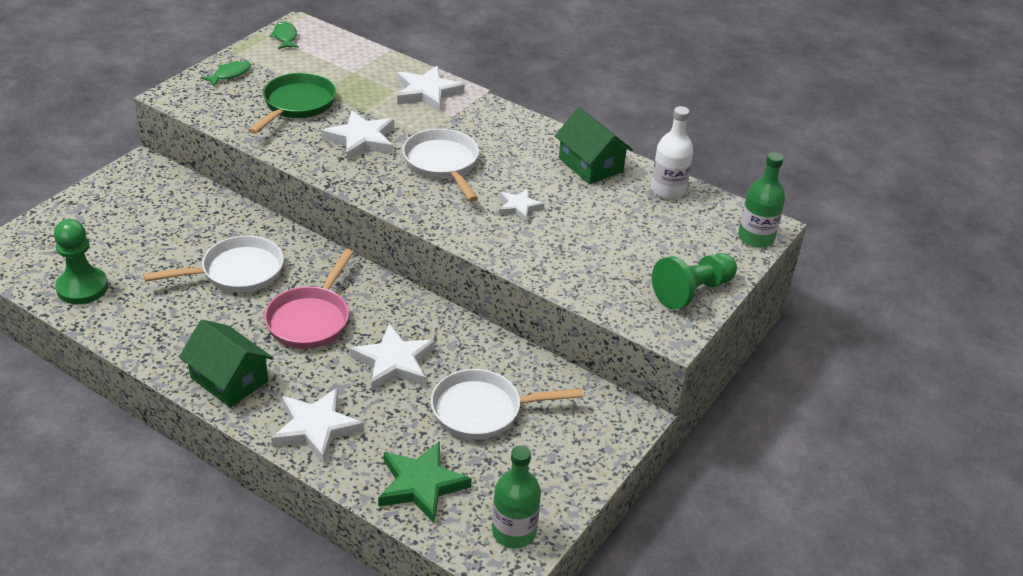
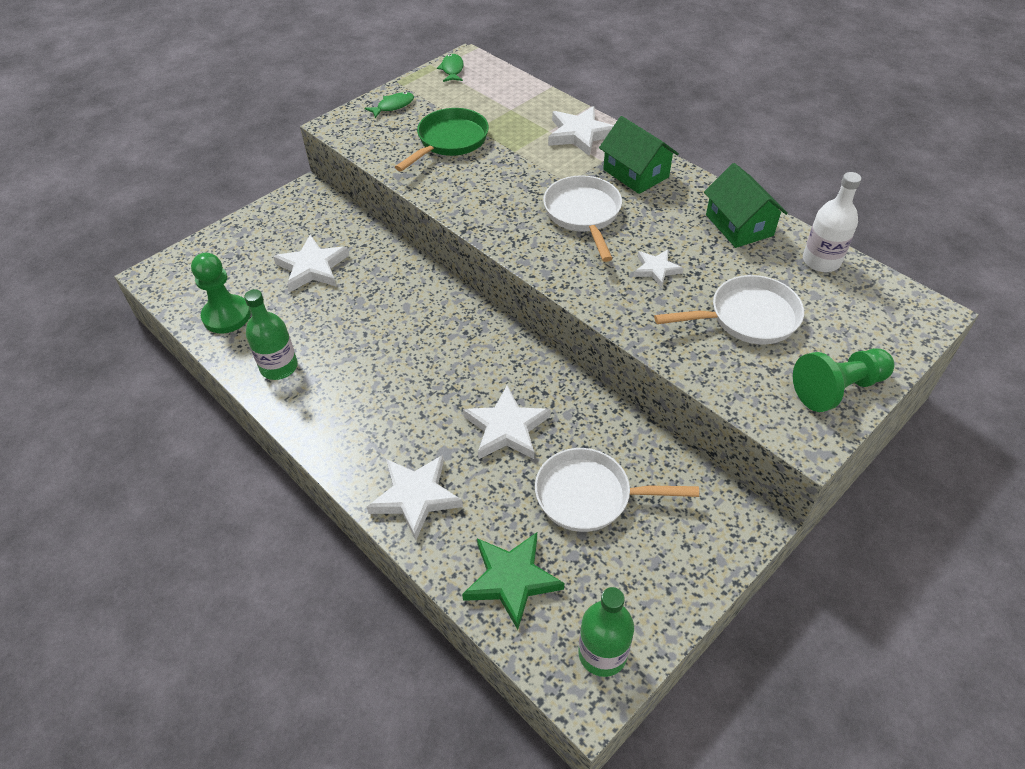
camera: 15 degrees right, 10 degrees up
white pan [143,235,284,293] -> white pan moved to [654,275,804,344]
green house [179,319,273,407] -> green house moved to [599,116,679,194]
pink pan [264,249,354,349] -> none
white star [322,110,394,161] -> white star moved to [273,235,349,292]
green bottle [738,152,785,248] -> green bottle moved to [244,289,298,380]

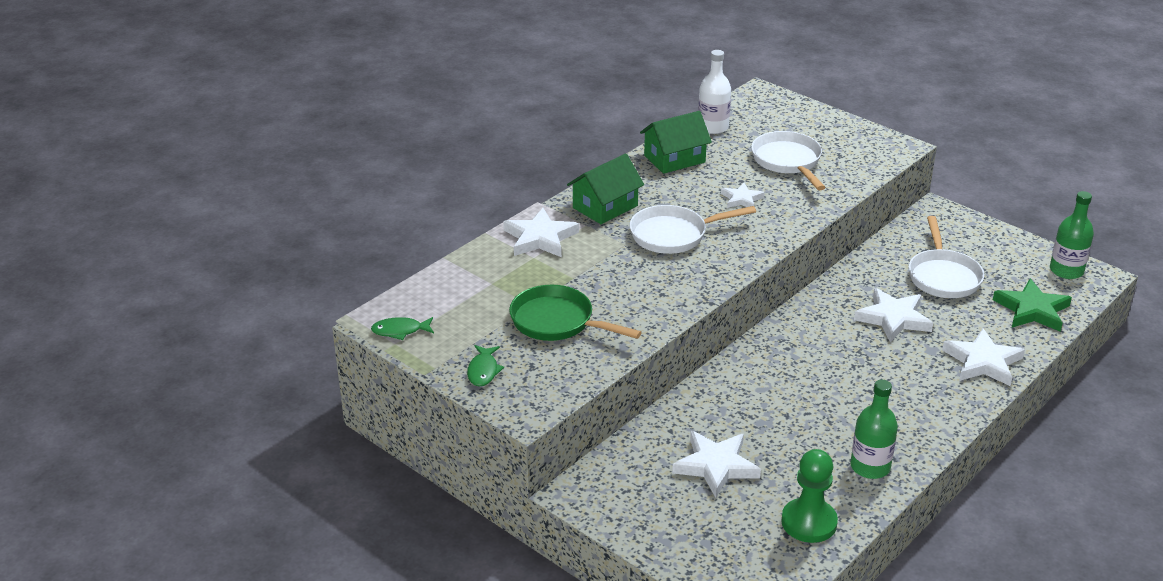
camera: 95 degrees left, 15 degrees down
green fish [364,92,414,118] -> green fish turned 135 degrees counterclockwise [467,345,504,386]
green pawn [793,348,894,412] -> none

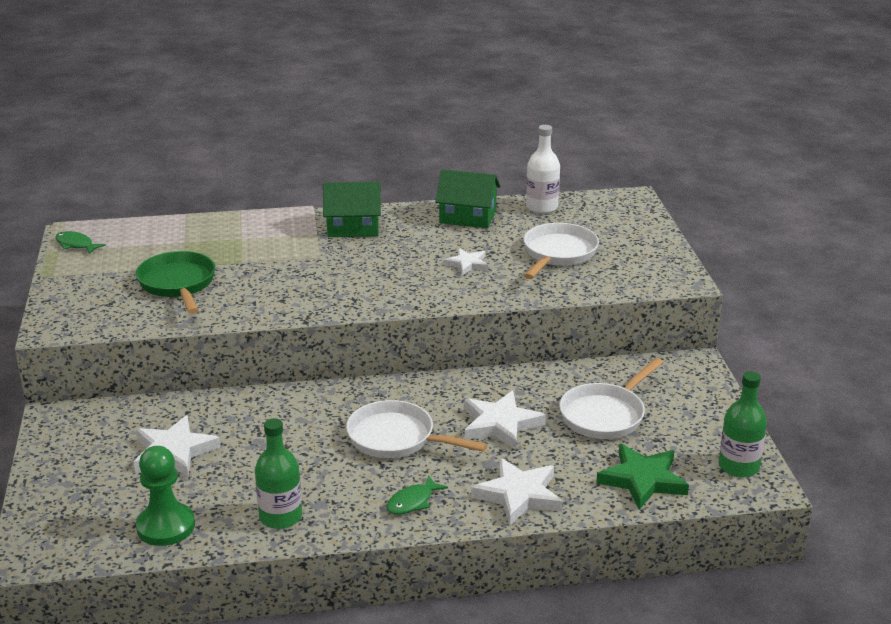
camera: 40 degrees right, 5 degrees down
green fish [467,345,504,386] -> green fish moved to [386,475,448,515]
white star [503,208,579,257] -> none
white pan [630,205,756,254] -> white pan moved to [346,400,487,458]

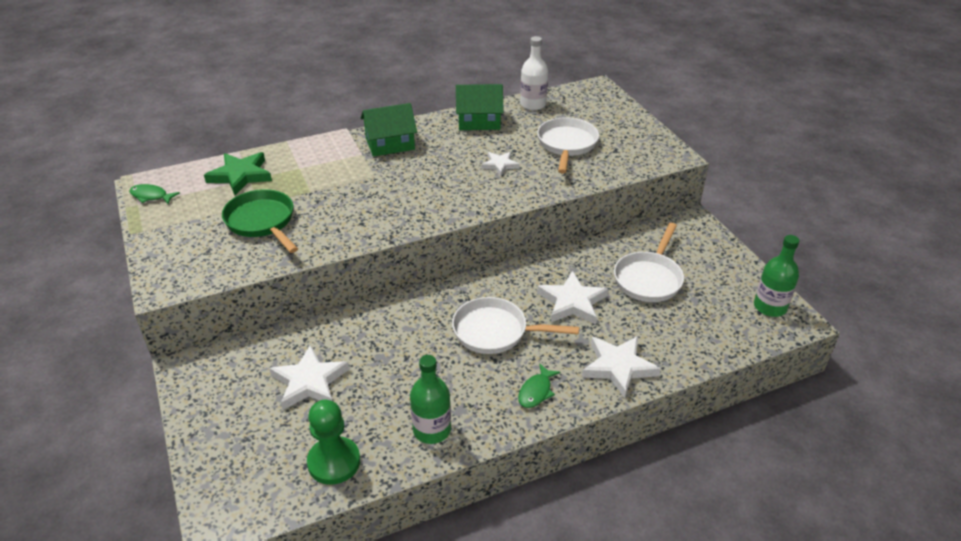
camera: 15 degrees left, 10 degrees up
green star [596,444,689,510] -> green star moved to [204,152,272,195]

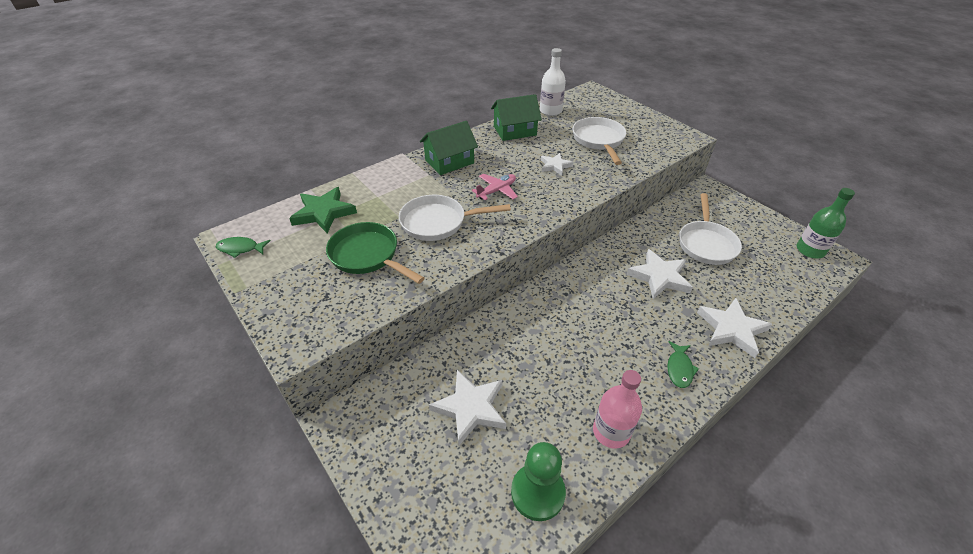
camera: 15 degrees left, 5 degrees up
green bottle [410,355,451,444] -> pink bottle [593,370,642,449]
white pan [452,297,579,354] -> white pan moved to [399,195,511,241]
none -> pink plane [472,174,518,200]

